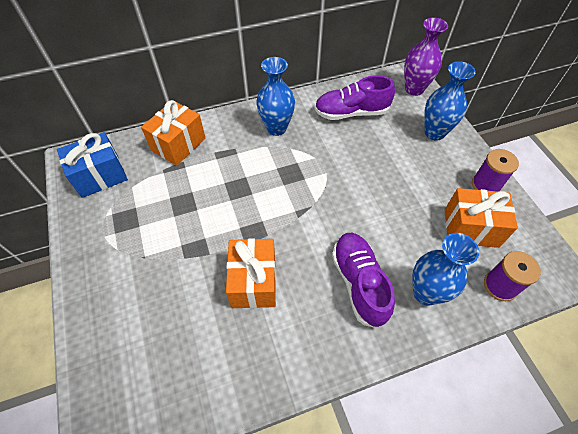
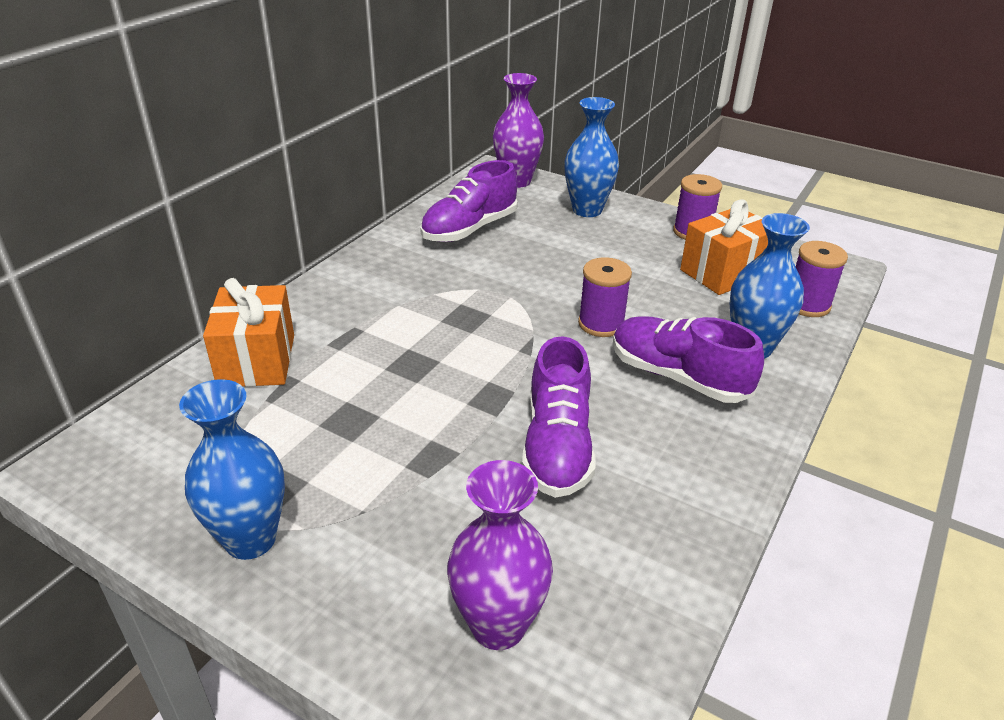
camera: 40 degrees left, 20 degrees down
blue gift [57,132,128,198] -> none
orange gift [226,238,276,308] -> purple shoe [522,336,596,498]
blue vase [256,57,295,136] -> blue vase moved to [179,379,285,560]
none -> purple vase [447,460,553,650]
none -> purple spool [578,257,632,337]

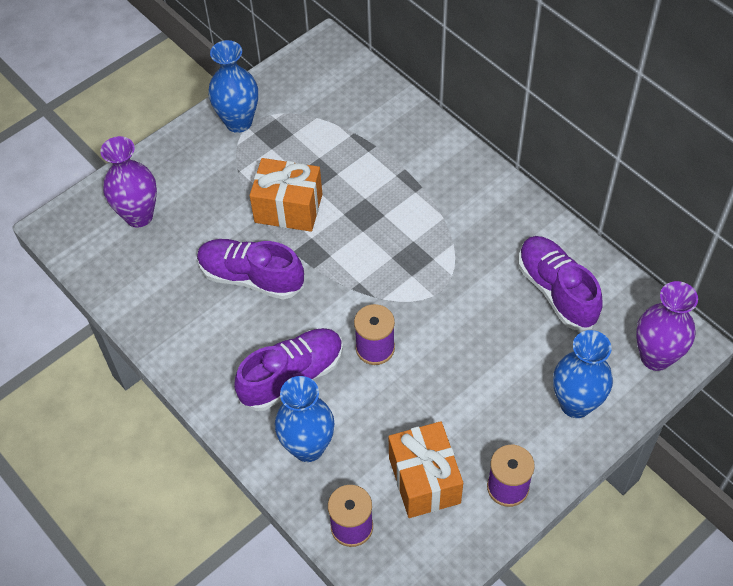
camera: 110 degrees right, 20 degrees up
orange gift [203,278,294,387] -> orange gift moved to [250,158,322,232]

